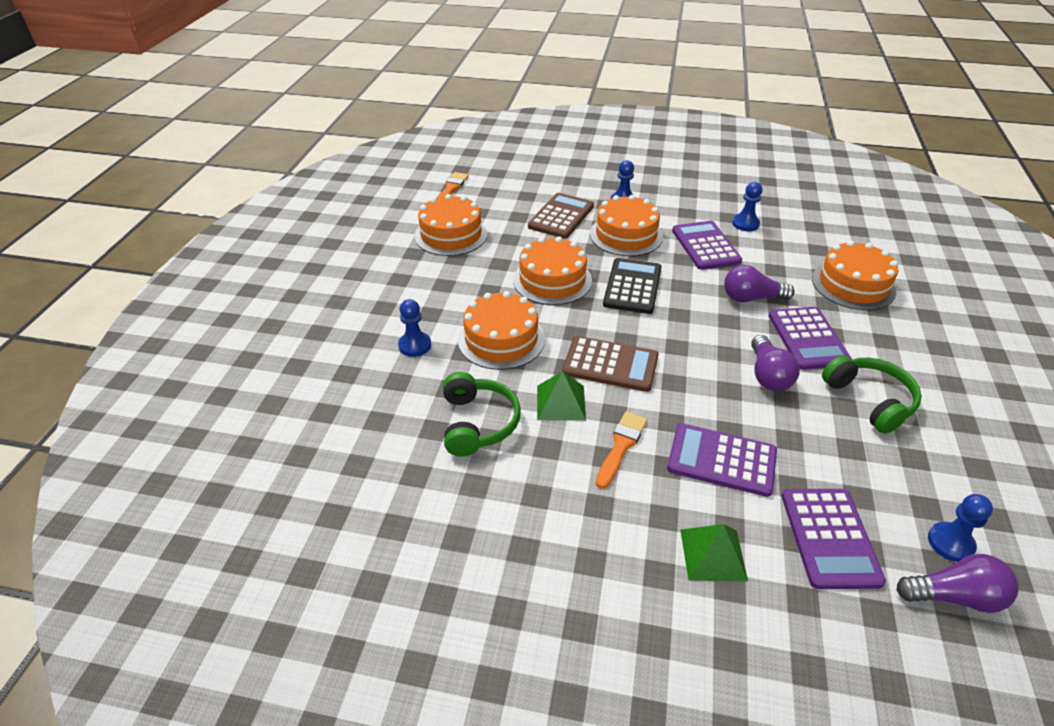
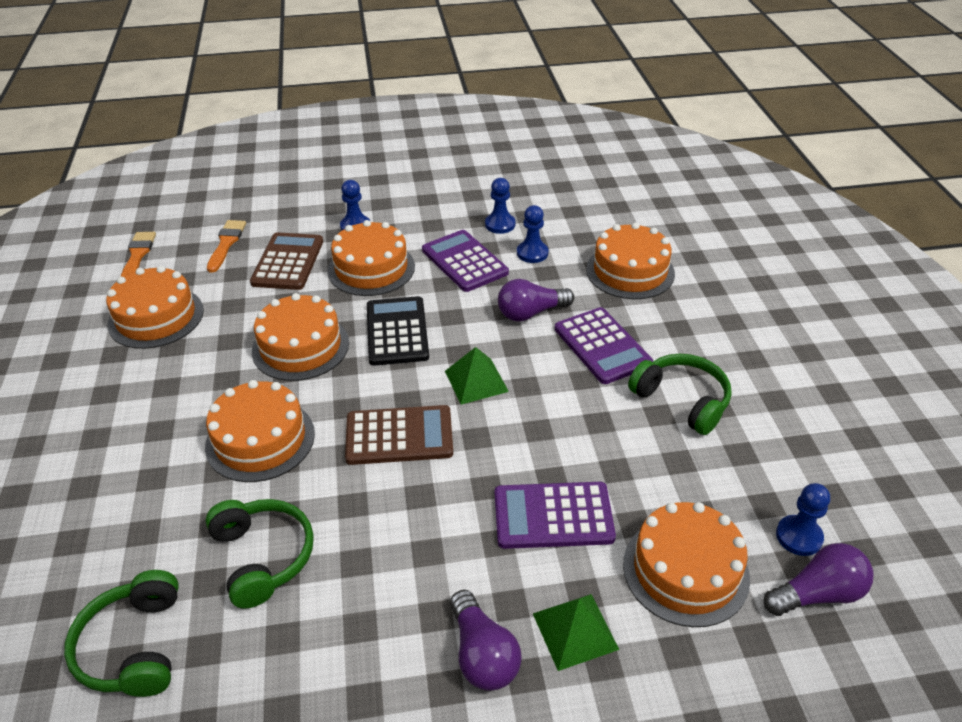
camera: 20 degrees left, 0 degrees up
blue pawn [398,299,431,357] -> blue pawn moved to [517,205,549,263]
green pyramid [537,371,586,421] -> green pyramid moved to [445,347,509,405]
orange brush [596,411,647,489] -> orange brush moved to [207,220,246,273]
purple light bulb [751,335,800,391] -> purple light bulb moved to [450,590,522,691]
purple calculator [782,489,886,589] -> orange cake [623,502,750,627]
none -> green headphones [64,570,179,697]

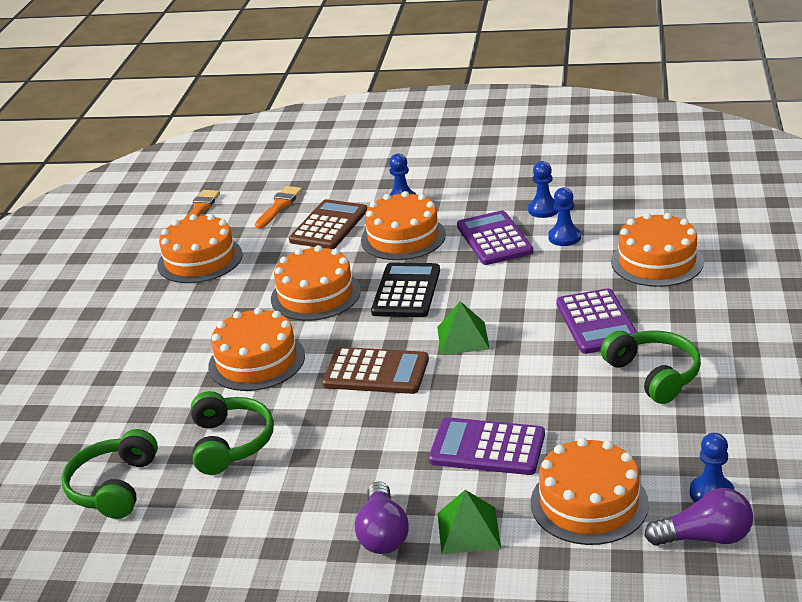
camera: 20 degrees right, 10 degrees down
purple light bulb [498,279,574,321] -> none

